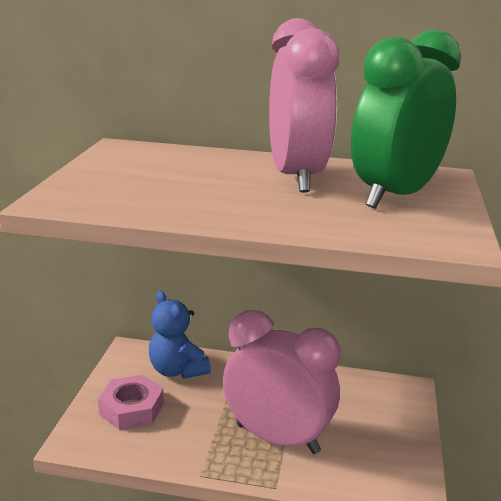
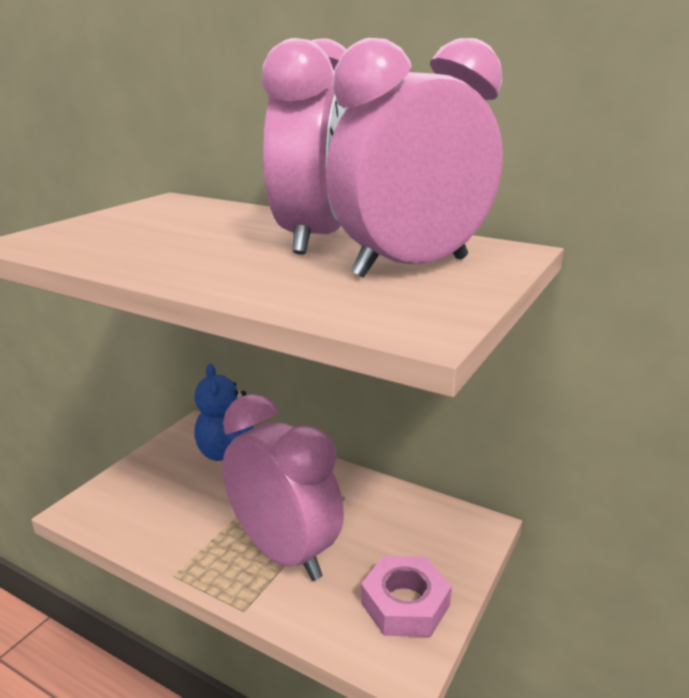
camera: 20 degrees right, 0 degrees up
pink nut [98,375,164,430] -> pink nut moved to [361,556,452,637]
green clock [351,30,461,209] -> pink clock [326,38,503,278]

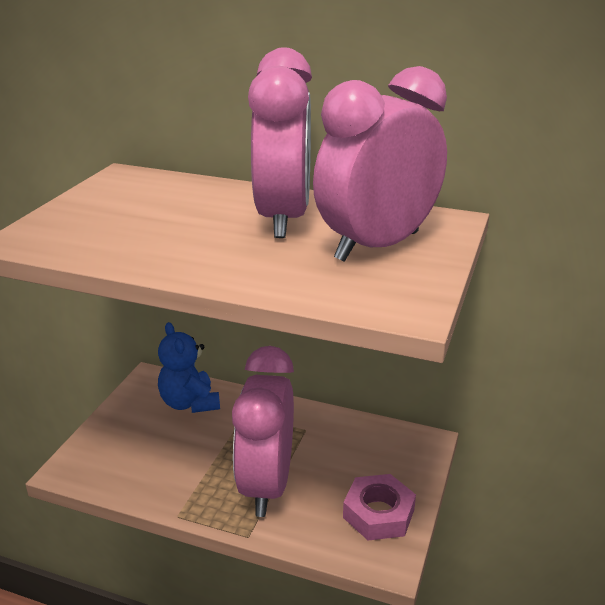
camera: 10 degrees left, 5 degrees up
pink clock [223,394,344,581] -> pink clock turned 120 degrees counterclockwise [232,346,294,517]

